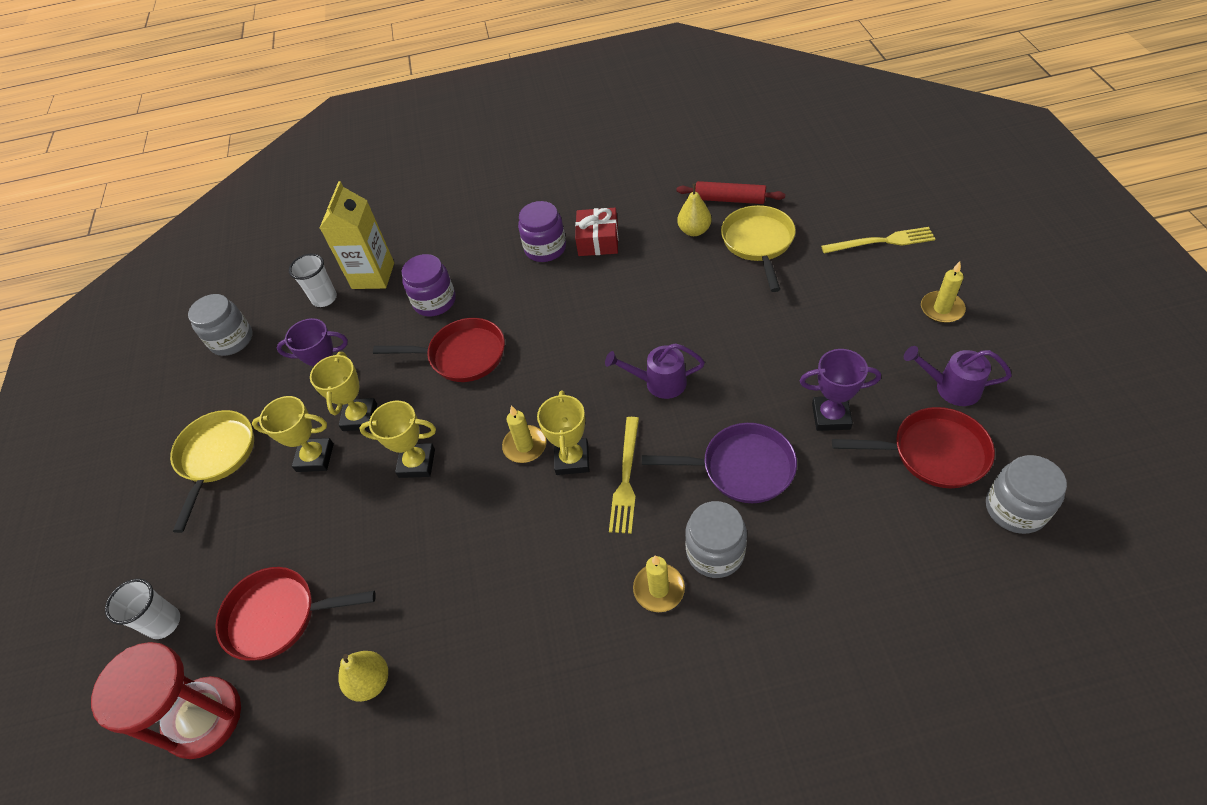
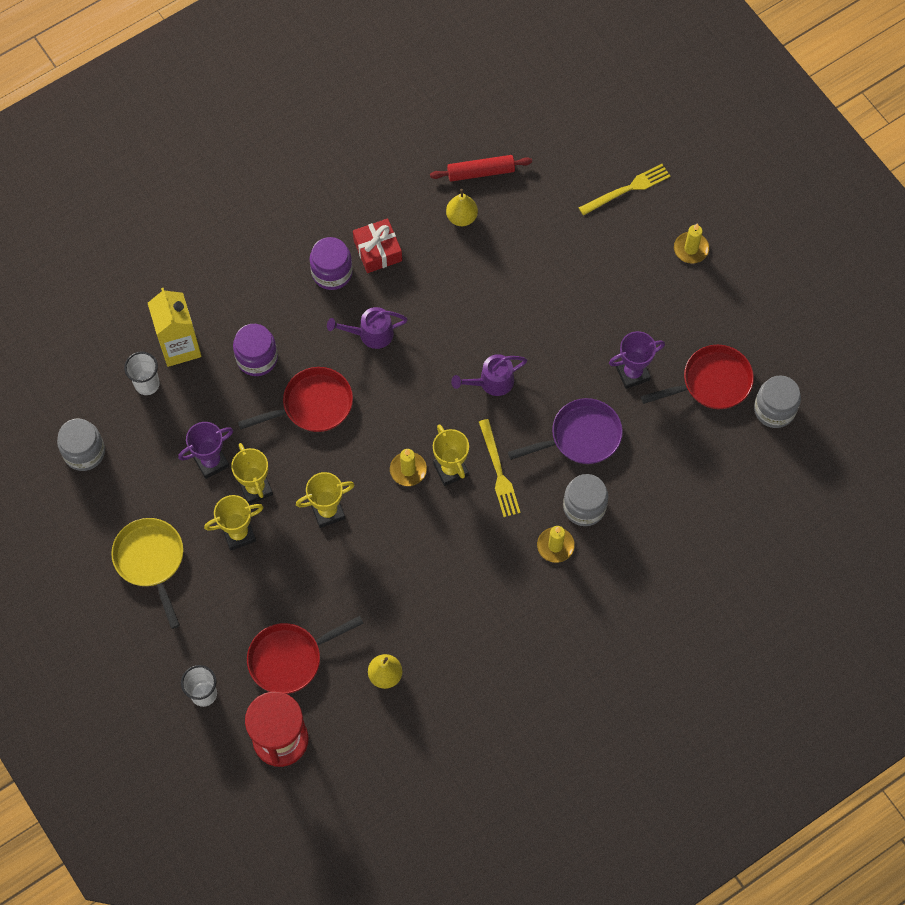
camera: 30 degrees left, 15 degrees up
yellow pan [721,205,796,292] -> none
purple watering can [904,346,1012,406] -> purple watering can moved to [327,307,408,349]

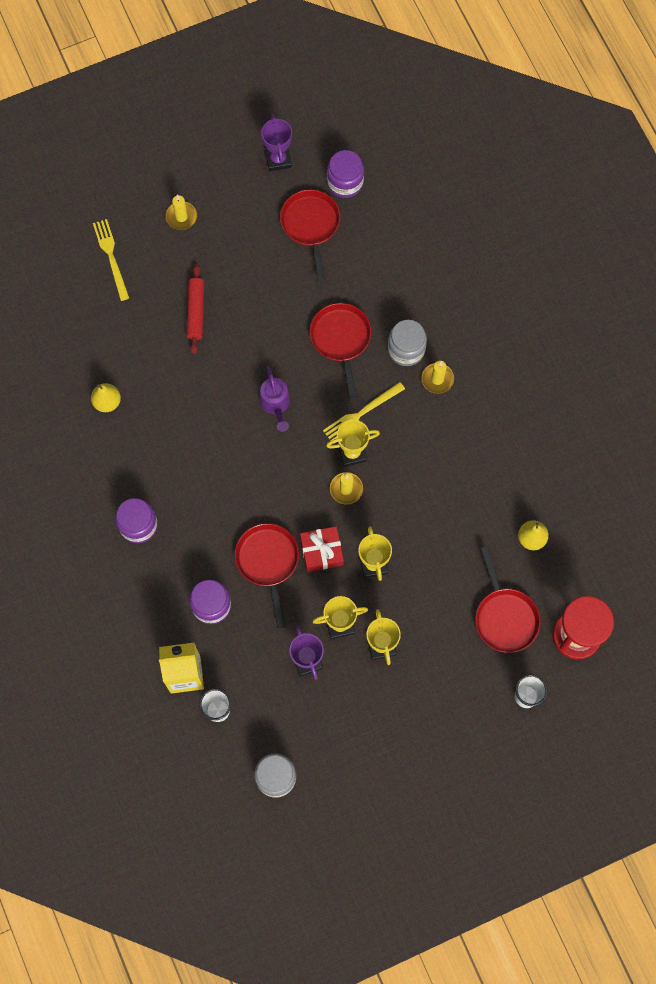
camera: 80 degrees left, 5 degrees up
yellow pan [111,518,184,629] -> none
purple watering can [327,307,408,349] -> none
red gift [353,218,402,273] -> red gift moved to [300,526,344,572]
red rolling pin [430,155,532,182] -> red rolling pin moved to [186,264,204,354]
yellow fork [479,419,521,517] -> yellow fork turned 150 degrees clockwise [323,382,405,441]
purple pan [508,398,623,464] -> red pan [310,303,372,400]
purple trophy [609,331,665,389] -> purple trophy moved to [261,114,292,171]
grey jar [754,375,801,428] -> purple jar [327,150,364,198]

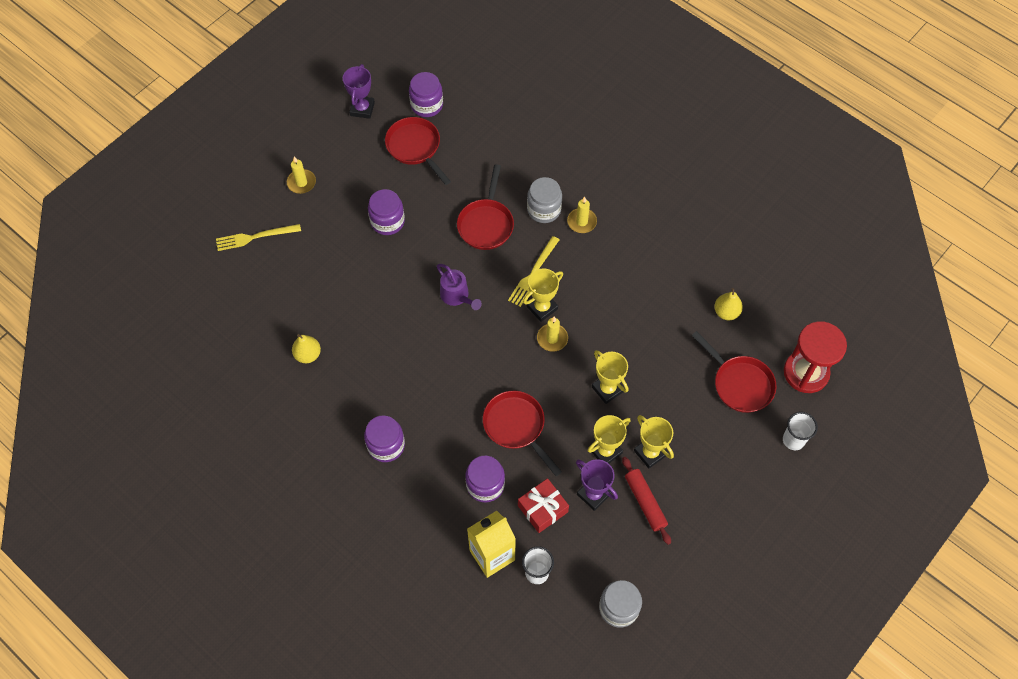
camera: 25 degrees left, 10 degrees down
yellow fork [93,219,129,301] -> yellow fork turned 60 degrees counterclockwise [216,224,301,251]
red rolling pin [186,264,204,354] -> red rolling pin moved to [622,457,671,545]
purple trophy [261,114,292,171] -> purple trophy turned 45 degrees clockwise [343,64,375,119]
red gift [300,526,344,572] -> red gift moved to [518,478,569,533]
red pan [310,303,372,400] -> red pan turned 135 degrees counterclockwise [457,165,514,250]
none -> purple jar [368,189,405,235]

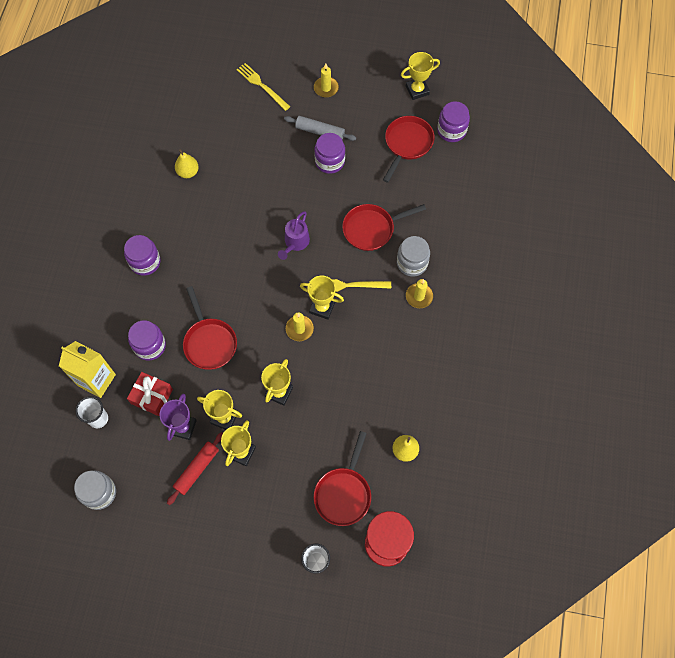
camera: 60 degrees right, 5 degrees up
purple trophy [343,64,375,119] -> yellow trophy [401,52,440,100]
red pan [483,391,562,476] -> red pan turned 135 degrees clockwise [183,286,237,370]
none -> grey rolling pin [284,116,356,141]

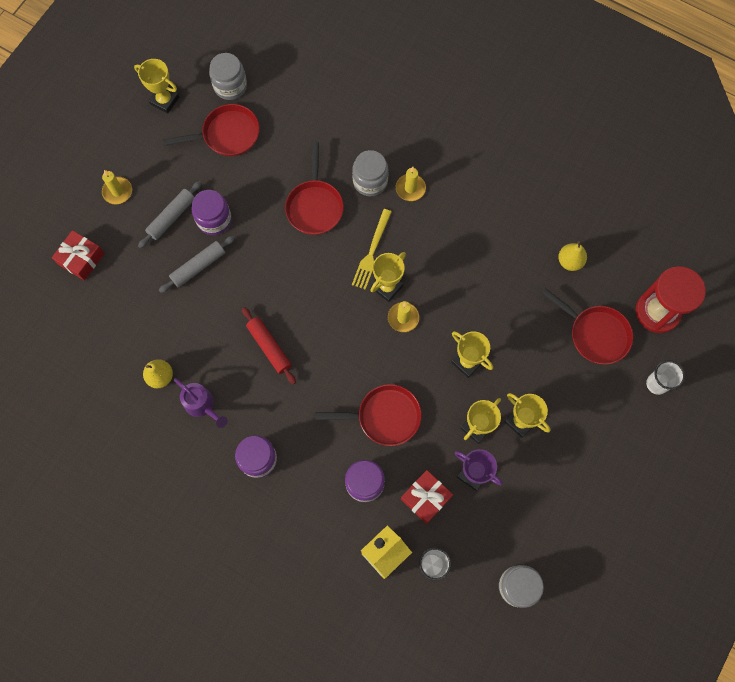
camera: 70 degrees left, 5 degrees up
red rolling pin [167,432,223,505] -> red rolling pin moved to [242,307,296,384]
yellow fork [236,63,290,111] -> red gift [52,230,105,281]
purple watering can [278,211,310,260] -> purple watering can moved to [174,378,228,428]
red pan [383,116,434,183] -> red pan turned 120 degrees clockwise [163,104,260,156]
yellow trophy [401,52,440,100] -> yellow trophy turned 60 degrees counterclockwise [134,59,179,113]
purple jar [437,101,470,142] -> grey jar [209,53,247,100]
none -> grey rolling pin [159,236,235,293]

